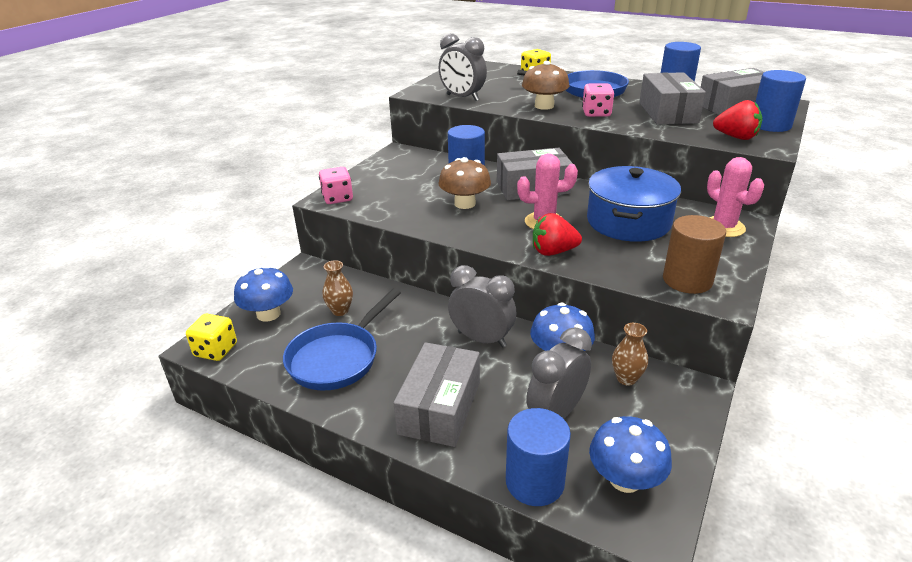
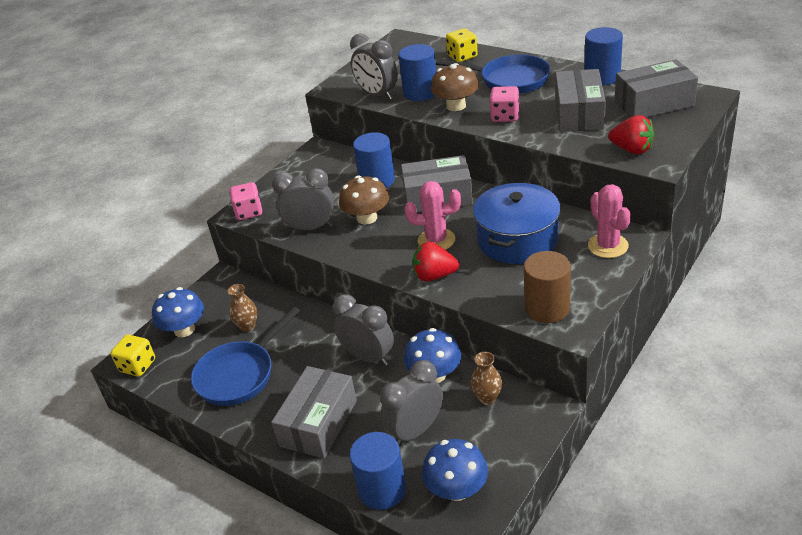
camera: 10 degrees right, 5 degrees up
blue cylinder [755,70,806,132] -> blue cylinder moved to [398,44,436,101]
none -> grey clock [272,168,334,231]

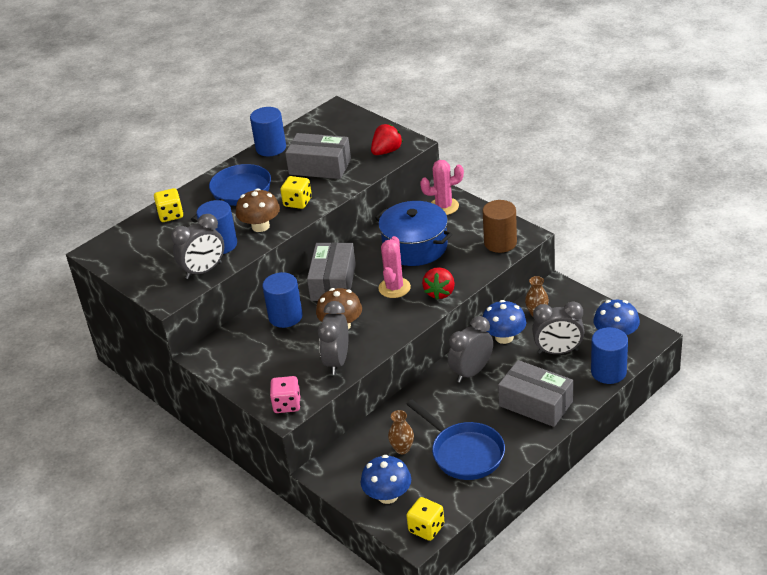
camera: 80 degrees left, 0 degrees up
grey clock [380,360,443,446] -> grey clock turned 60 degrees counterclockwise [532,301,585,354]
pink dice [489,86,520,122] -> yellow dice [281,176,312,209]
grey box [615,59,698,118] -> none

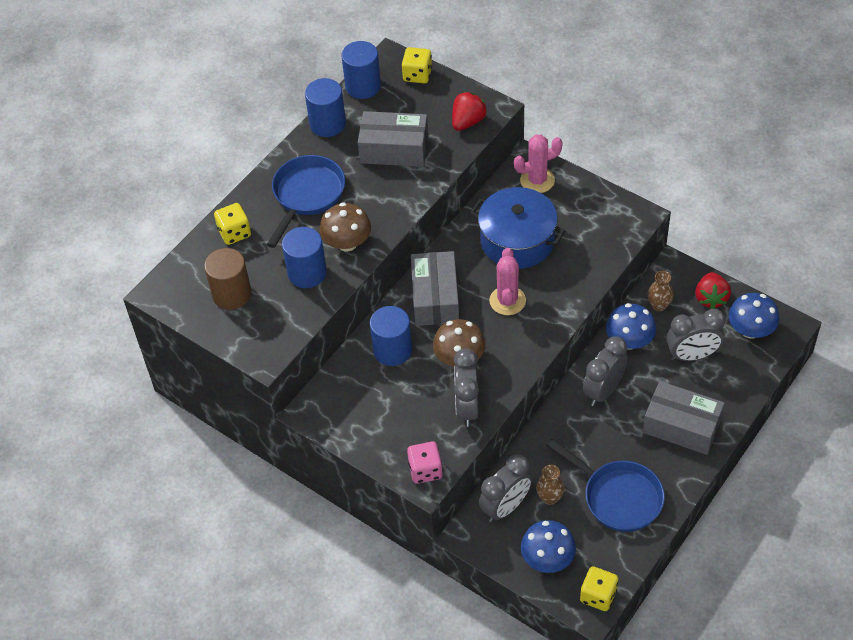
camera: 10 degrees left, 15 degrees up
grey clock [171,214,224,279] -> grey clock moved to [479,454,532,522]
yellow dice [281,176,312,209] -> yellow dice moved to [402,47,432,83]
red strawberry [422,267,455,300] -> red strawberry moved to [695,272,731,309]
brown cylinder [483,200,517,253] -> brown cylinder moved to [204,248,251,310]
blue cylinder [591,327,628,384] -> blue cylinder moved to [341,41,381,99]

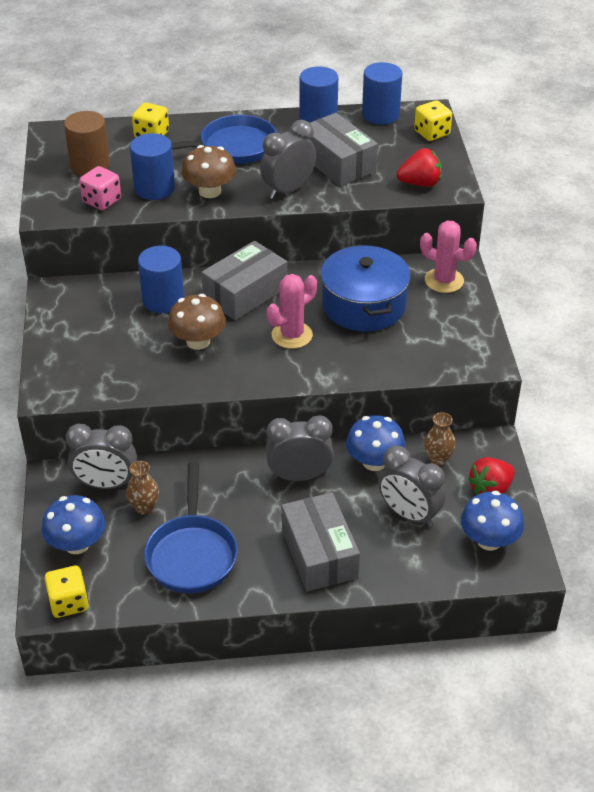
camera: 45 degrees right, 10 degrees down
pink dice [407,442,443,484] -> pink dice moved to [80,166,121,210]
grey clock [454,348,479,427] -> grey clock moved to [260,120,316,199]

